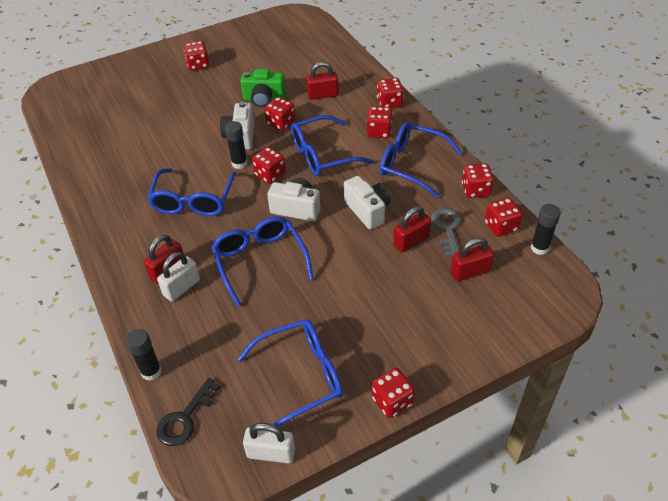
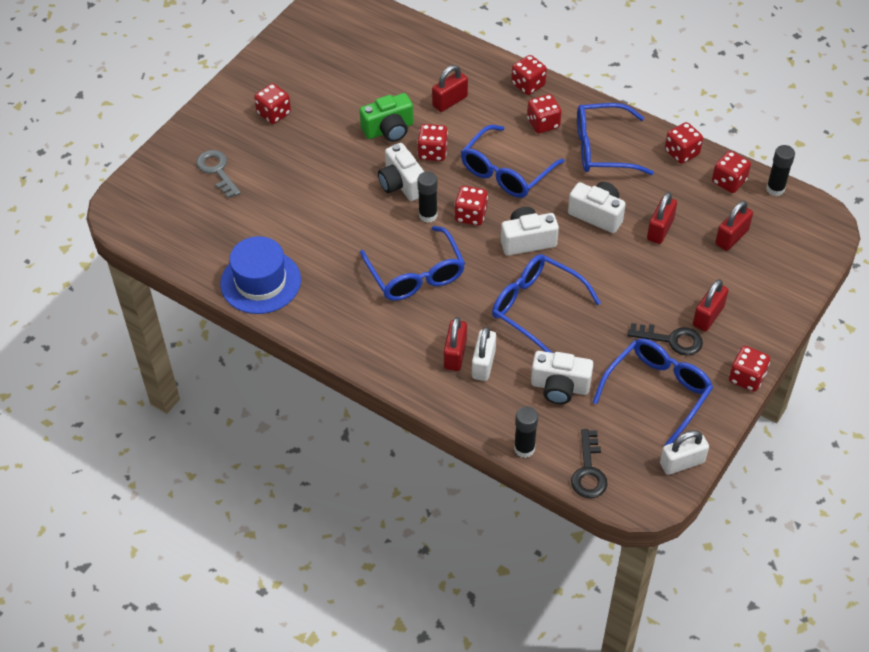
camera: 30 degrees left, 5 degrees up
grey key [431,208,461,257] -> grey key moved to [196,150,241,198]
none -> blue hat [220,236,301,314]
none -> white camera [531,351,593,404]
none -> black key [628,323,703,356]
none -> red padlock [693,279,729,331]

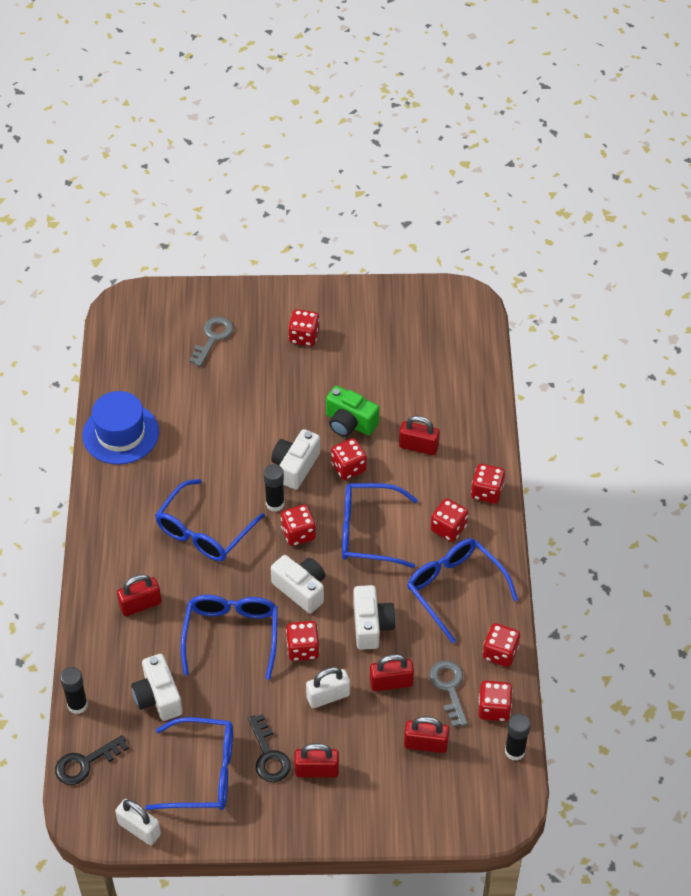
camera: 55 degrees right, 0 degrees up
white padlock [472,327,496,381] -> white padlock moved to [306,667,350,708]
red dice [729,346,770,392] -> red dice moved to [286,621,320,661]
none -> grey key [429,660,468,727]

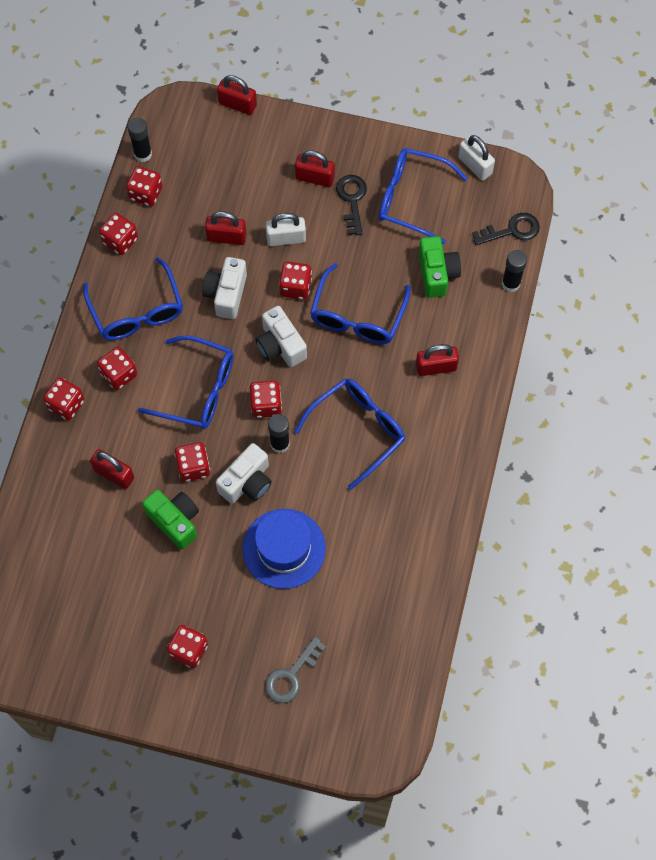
camera: 165 degrees left, 15 degrees up
blue hat [82,391,159,465] -> blue hat moved to [242,509,326,589]
white camera [131,654,183,721] -> green camera [419,236,461,298]
red padlock [404,716,449,753] -> red padlock moved to [217,75,257,115]
grey key [429,660,468,727] -> none

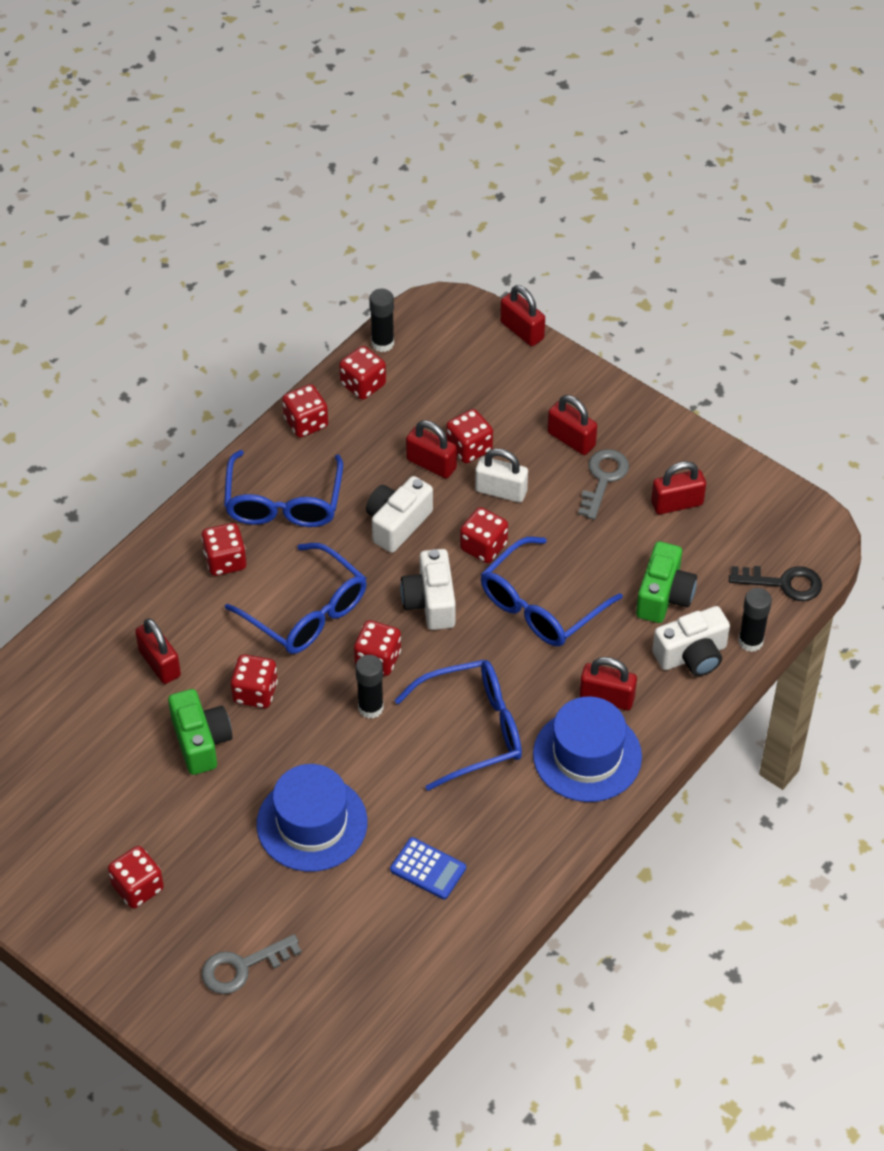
camera: 25 degrees right, 15 degrees down
red dice [43,377,84,420] -> red dice moved to [446,409,493,464]
white camera [216,443,272,504] -> white camera moved to [652,606,730,676]
black key [336,175,367,235] -> grey key [578,449,629,520]
blue glasses [379,148,468,244] -> red padlock [651,461,706,514]
white padlock [458,135,495,181] -> none
none -> blue calculator [390,837,466,899]
none -> blue hat [533,697,642,802]

